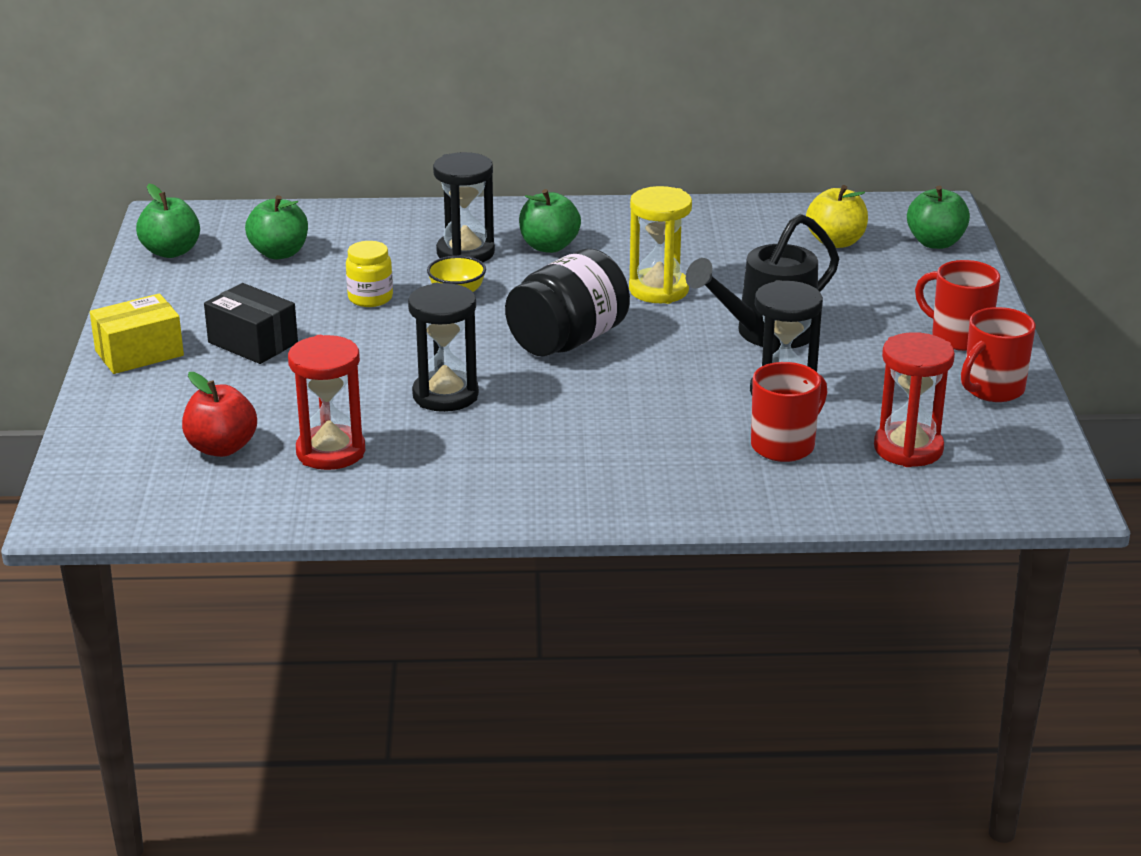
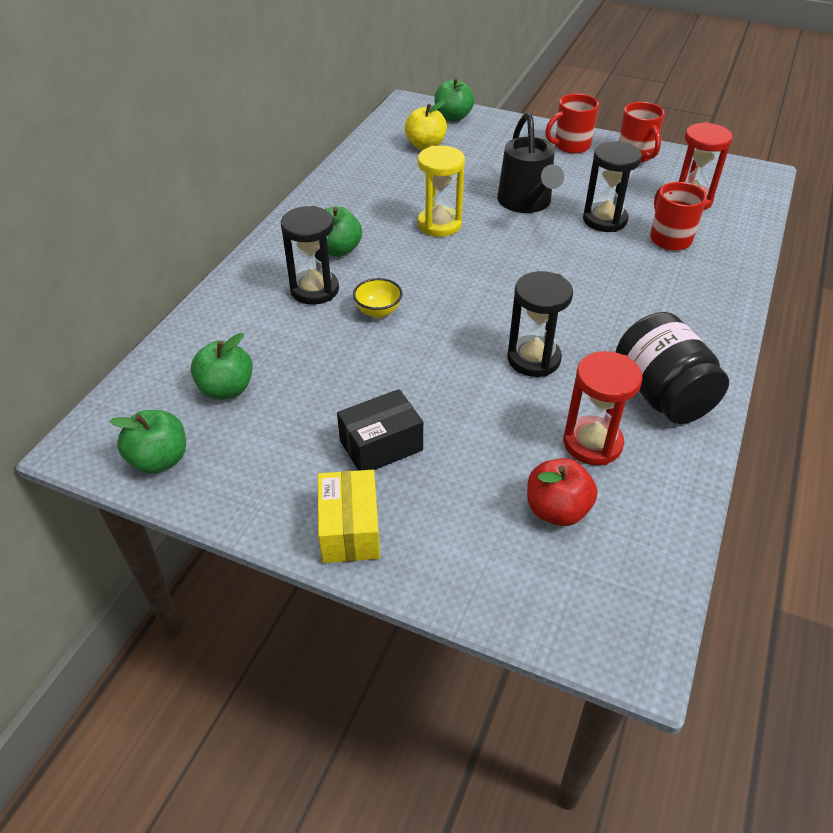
camera: 65 degrees left, 15 degrees up
yellow jar [346,241,393,307] -> none
black jar [505,248,630,357] -> black jar moved to [616,312,729,424]

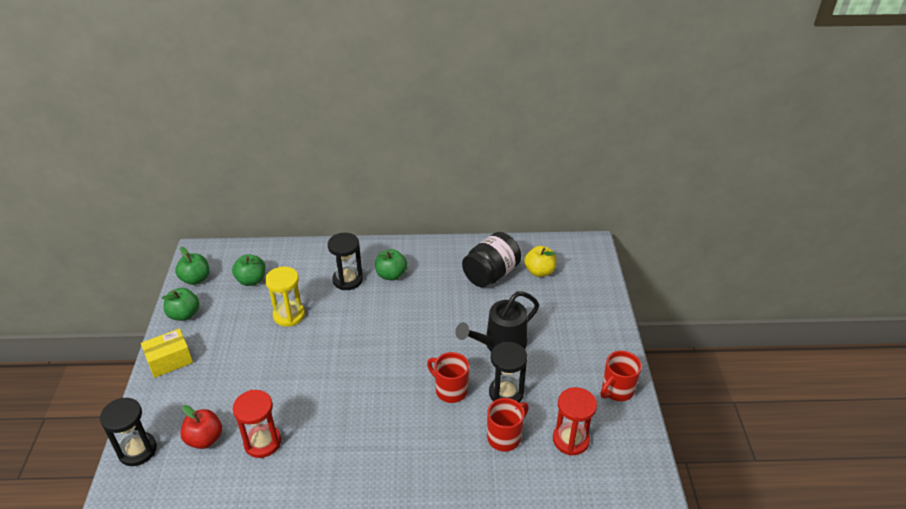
camera: 65 degrees right, 5 degrees down
black box [337,389,423,471] -> none
yellow bowl [353,278,403,318] -> none
yellow hourglass [418,146,465,237] -> yellow hourglass moved to [265,267,305,327]
green apple [434,78,474,122] -> green apple moved to [162,288,199,321]
black hourglass [507,271,573,377] -> black hourglass moved to [100,398,157,466]
red mug [545,94,599,154] -> red mug moved to [427,352,469,403]
black jar [616,312,729,424] -> black jar moved to [462,232,521,287]

